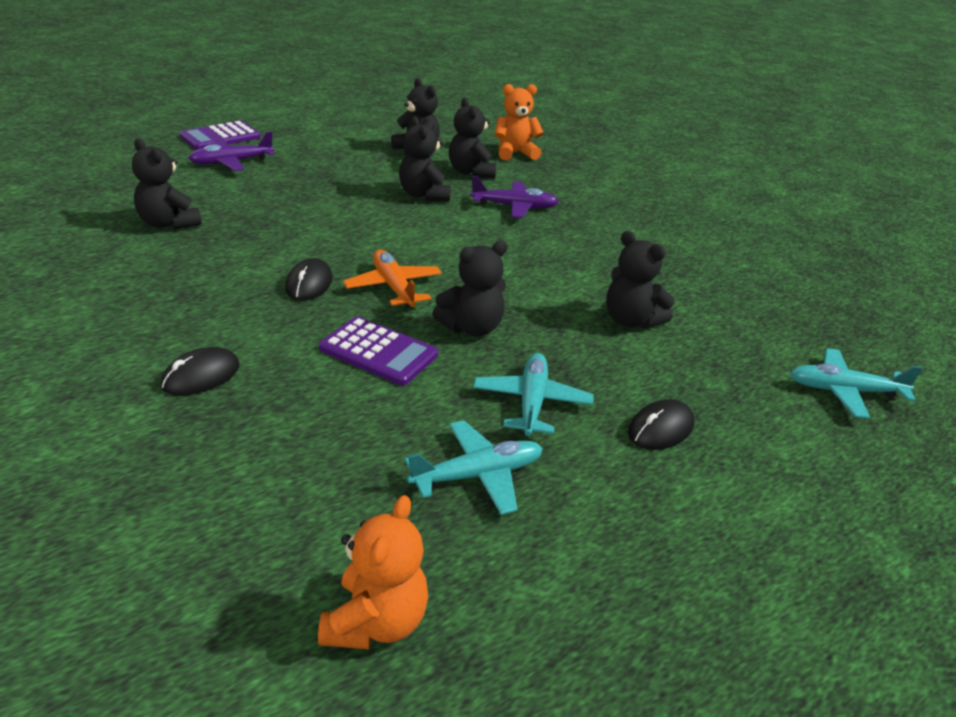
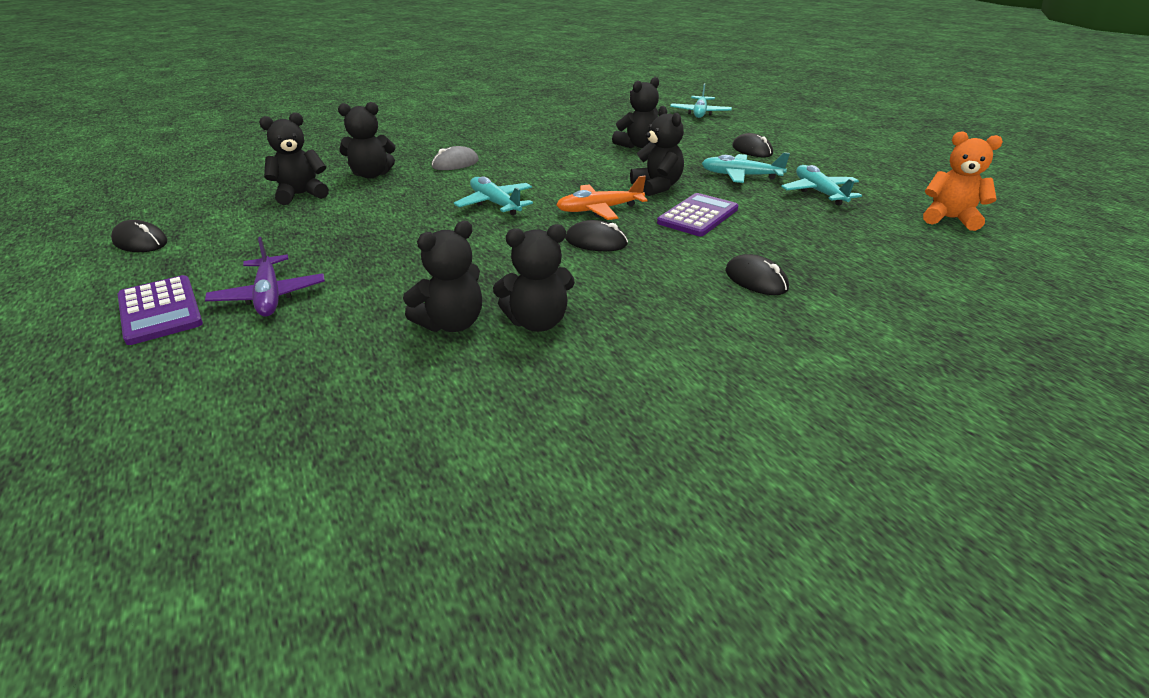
camera: 80 degrees left, 0 degrees up
black teddy bear [399,116,450,201] -> black teddy bear moved to [493,224,575,332]
purple plane [470,176,559,218] -> grey mouse [431,146,479,170]
orange teddy bear [494,84,544,160] -> none
none -> black mouse [111,220,168,252]
none -> turquoise plane [454,176,533,215]

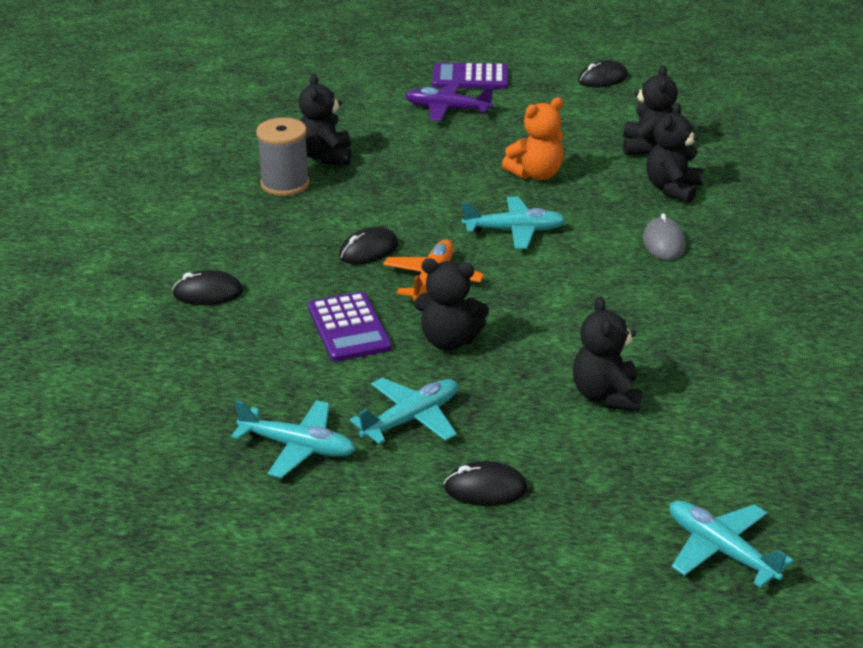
camera: 125 degrees right, 0 degrees up
black teddy bear [493,224,575,332] -> grey spool [256,118,310,196]
orange teddy bear [923,131,1003,231] -> orange teddy bear moved to [502,97,564,180]

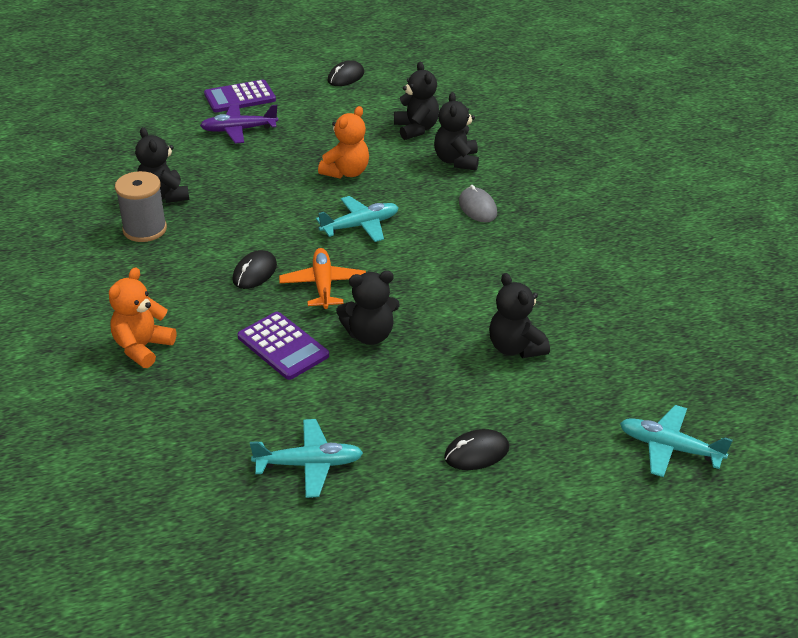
camera: 25 degrees left, 5 degrees up
black mouse [172,270,243,305] -> orange teddy bear [109,267,176,368]
turquoise plane [350,378,458,444] -> none

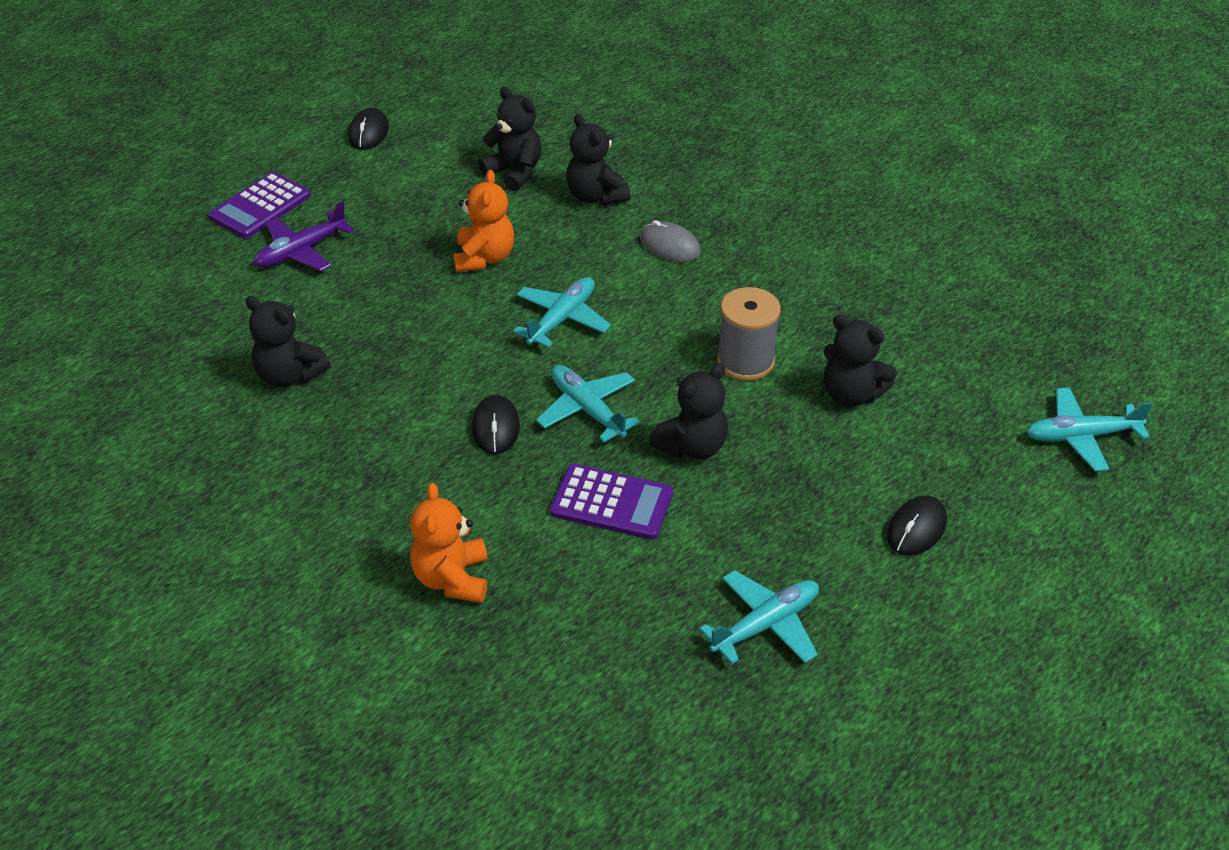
camera: 30 degrees left, 5 degrees up
grey spool [115,171,167,242] -> grey spool moved to [717,287,780,381]
orange plane [279,248,366,309] -> turquoise plane [536,365,640,442]

